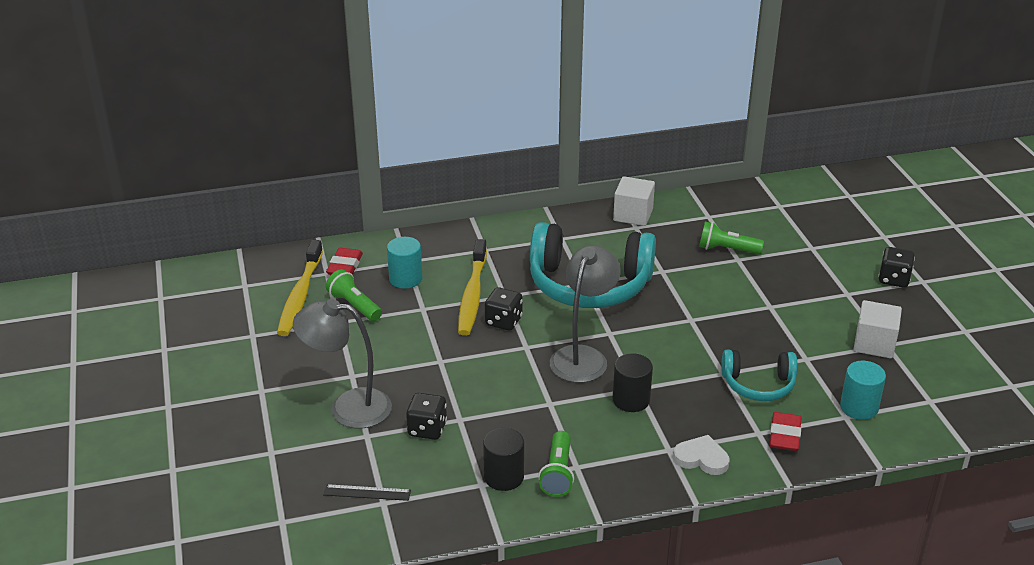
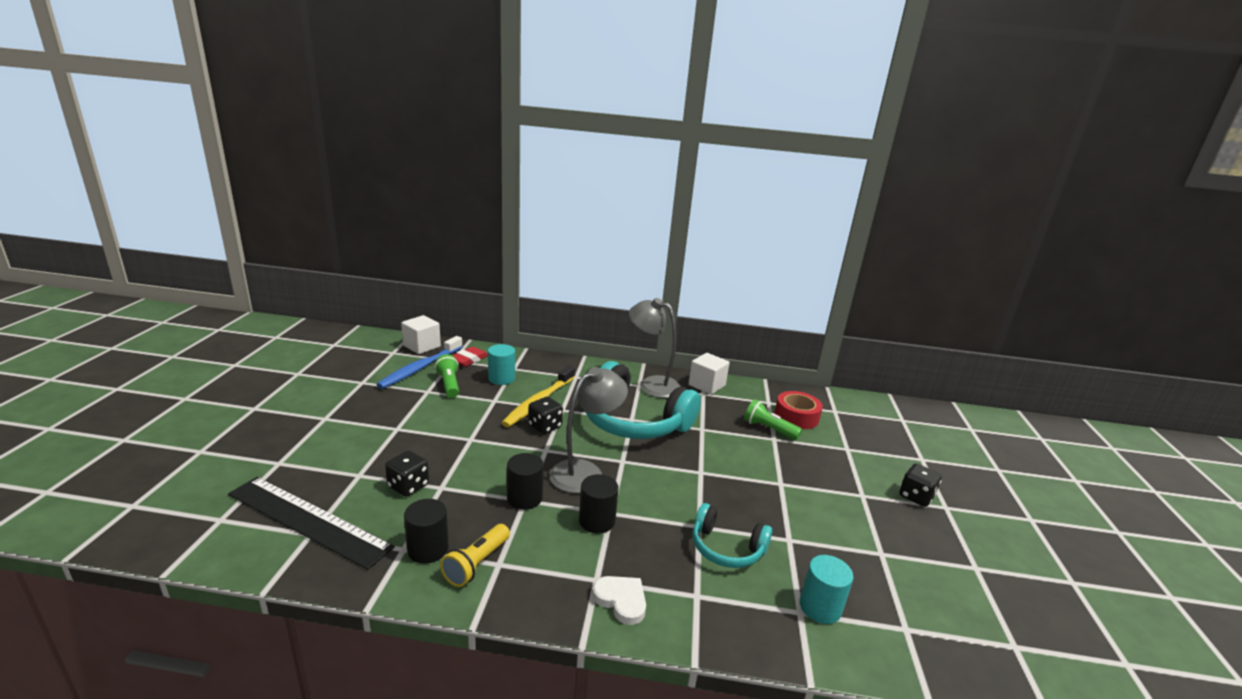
camera: 20 degrees right, 10 degrees down
yellow toothbrush [277,240,323,336] -> blue toothbrush [376,336,463,389]
grey lamp [293,299,392,429] -> grey lamp moved to [629,298,681,398]
black ruler [323,484,411,501] -> black ruler [228,477,395,570], size x2.42
green flashlight [538,431,574,497] -> yellow flashlight [440,524,510,587]
red eraser [770,412,802,451] -> none
white cube [854,300,902,358] -> white cube moved to [401,315,441,354]
none -> black cylinder [507,453,544,510]
none -> red tape [775,391,823,429]

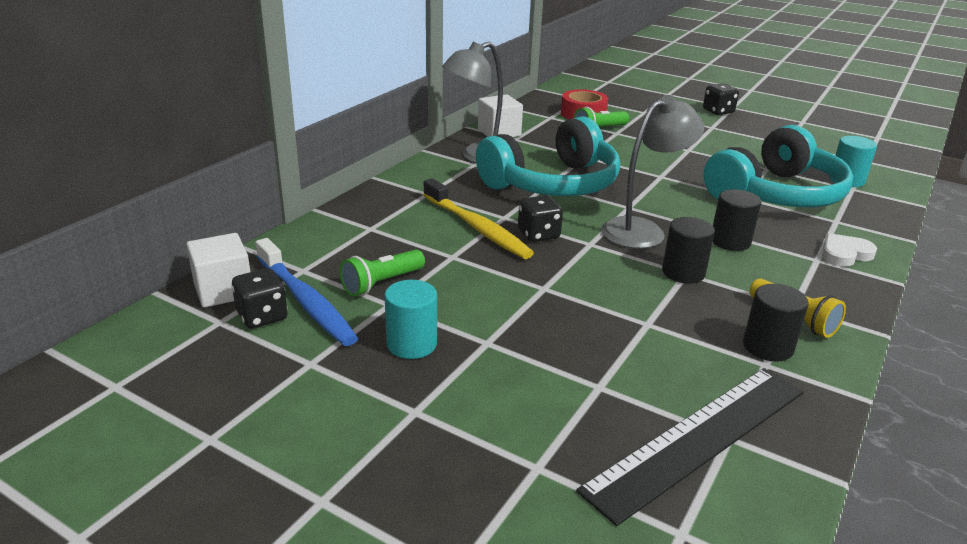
camera: 65 degrees left, 5 degrees up
black dice [385,451,429,497] -> black dice moved to [232,268,288,329]
green flashlight [434,354,459,398] -> green flashlight turned 45 degrees counterclockwise [339,249,425,296]
red eraser [452,346,488,367] -> none
turquoise cylinder [488,344,515,385] -> turquoise cylinder moved to [385,280,437,359]
grey lamp [549,367,628,493] -> grey lamp turned 75 degrees clockwise [601,95,704,249]
turquoise headphones [693,503,772,568] -> turquoise headphones [703,125,853,207], size x1.86

